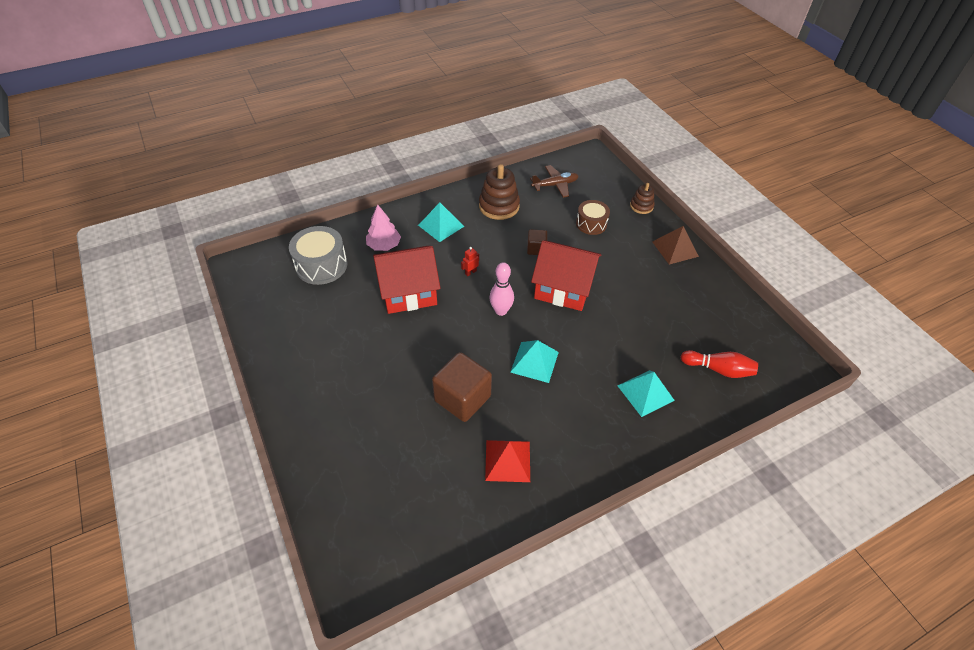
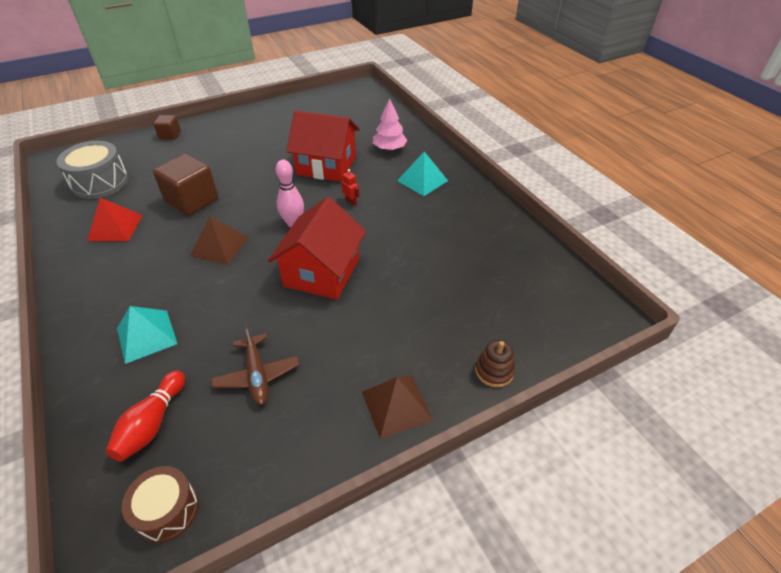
camera: 90 degrees right, 5 degrees down
grey drum [289,226,347,285] -> grey drum moved to [56,141,129,199]
red house [373,246,441,314] -> red house turned 60 degrees counterclockwise [286,110,360,182]
brown stacking toy [479,164,520,220] -> none
turquoise pyramid [510,340,559,383] -> brown pyramid [190,216,248,265]
brown cube [527,229,547,255] -> brown cube moved to [153,115,181,140]
brown plane [530,165,579,198] -> brown plane moved to [211,324,300,405]
brown drum [576,200,610,235] -> brown drum moved to [122,466,199,543]

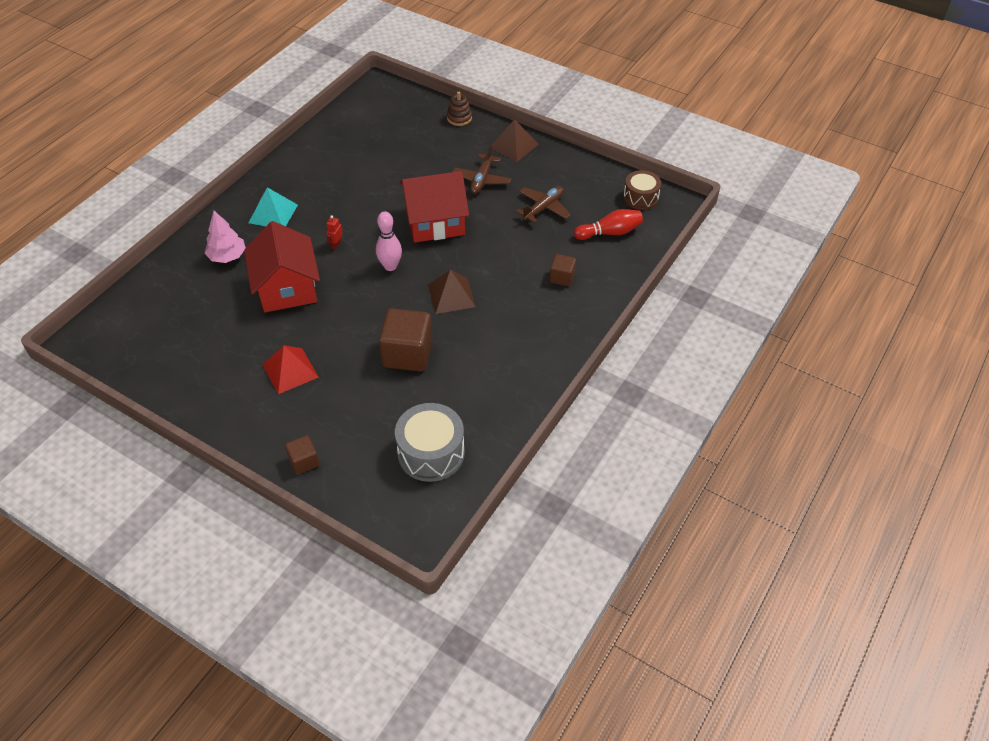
camera: 120 degrees left, 5 degrees up
red pyramid [87,198,143,241] -> red pyramid moved to [262,345,319,394]
turquoise pyramid [117,306,177,364] -> brown cube [550,254,576,286]
none -> brown plane [453,145,511,194]

